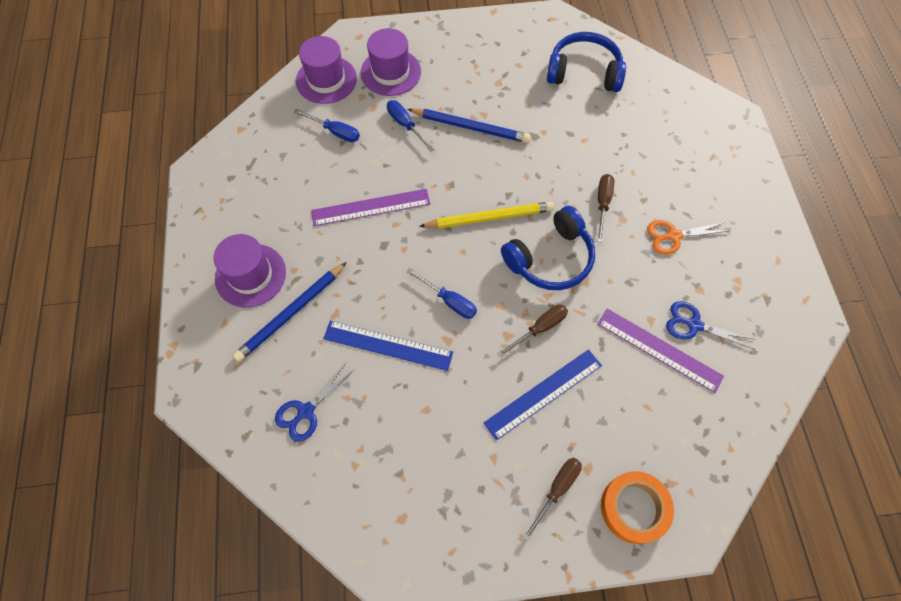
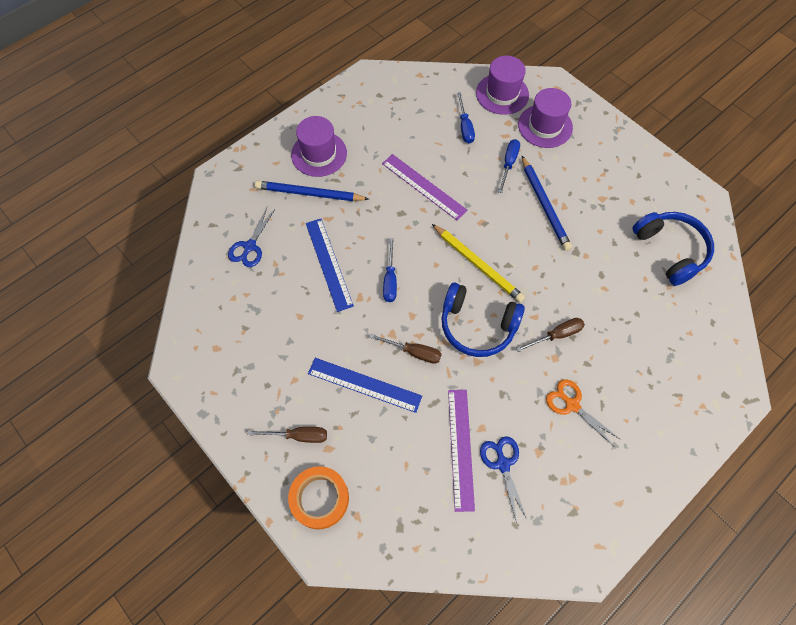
camera: 55 degrees right, 0 degrees up
blue scissors [275,363,354,442] -> blue scissors turned 75 degrees counterclockwise [228,207,275,267]

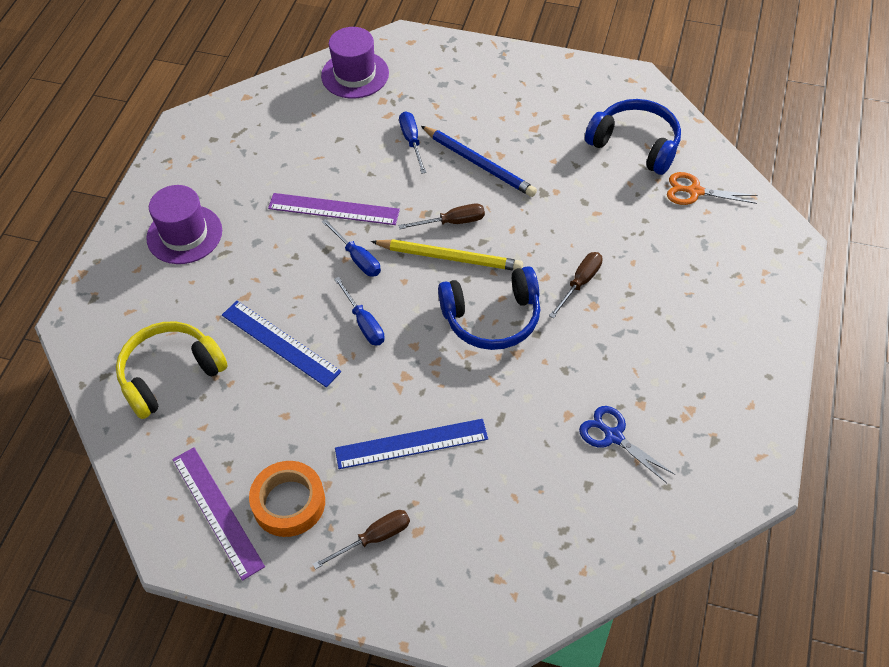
camera: 30 degrees left, 10 degrees down
blue scissors [228,207,275,267] -> yellow headphones [116,322,228,419]
blue pencil [255,181,369,201] -> none
orange tape [288,466,349,529] -> orange tape moved to [249,461,325,537]
brown screwdriver [369,333,442,364] -> brown screwdriver moved to [398,204,485,229]
purple ruler [448,390,475,512] -> purple ruler moved to [172,447,265,581]
blue screwdriver [457,92,475,144] -> blue screwdriver moved to [322,219,381,277]
purple hat [518,88,573,148] -> none
orange scissors [546,379,620,445] -> orange scissors moved to [667,172,757,205]

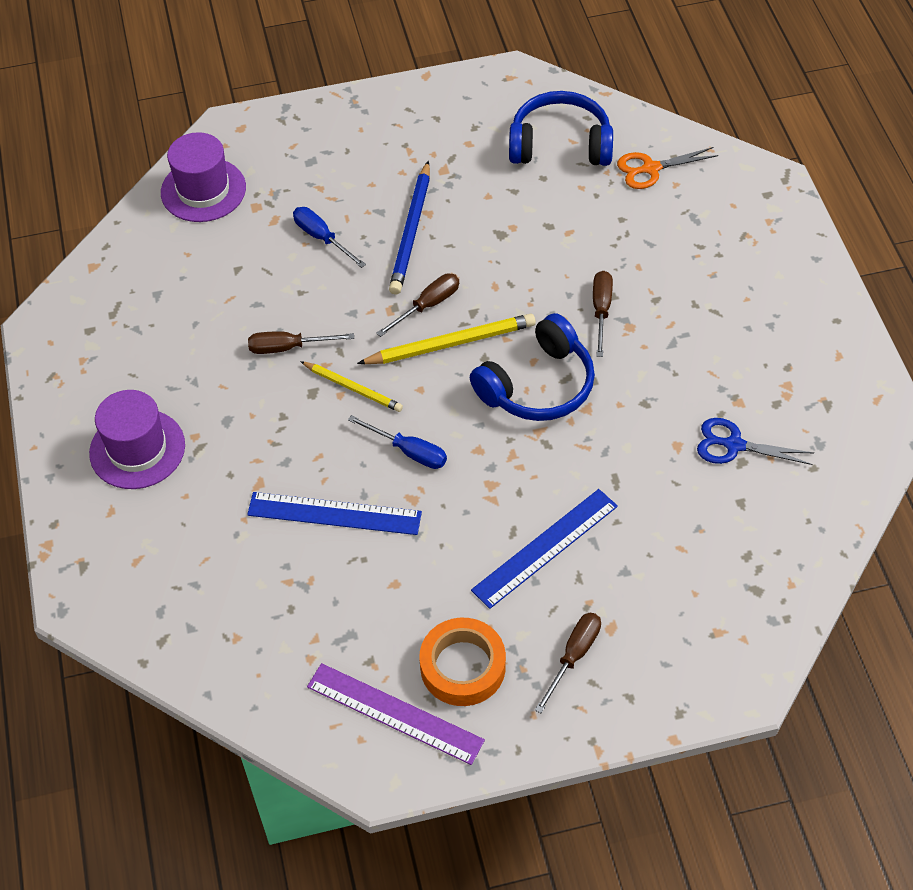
camera: 30 degrees left, 0 degrees up
yellow headphones [116,322,228,419] -> none
purple ruler [268,193,400,225] -> brown screwdriver [248,331,354,354]
blue screwdriver [322,219,381,277] -> yellow pencil [300,361,403,412]
blue pencil [421,126,537,197] -> blue pencil turned 90 degrees clockwise [389,161,430,295]

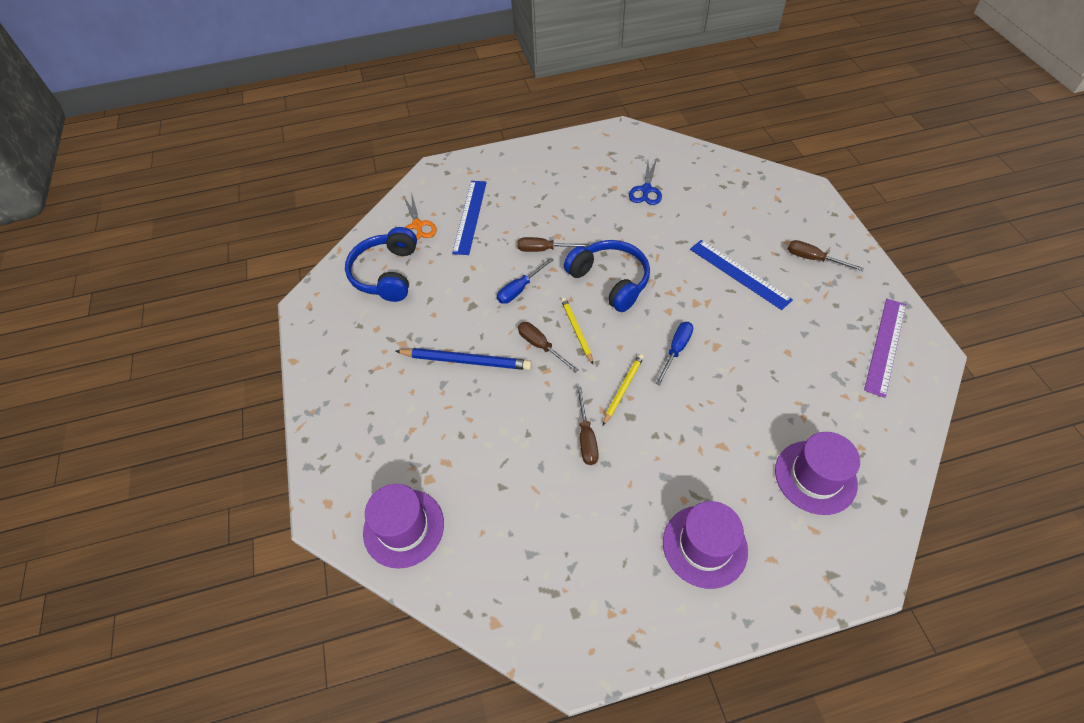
camera: 90 degrees left, 0 degrees up
blue ruler [247,492,422,535] -> blue ruler moved to [452,181,487,255]
blue screwdriver [293,207,366,268] -> blue screwdriver moved to [497,258,554,304]
yellow pencil [357,314,536,364] -> yellow pencil [561,297,593,364], size x0.64
orange tape [419,618,506,706] -> none
none -> purple hat [775,432,860,515]

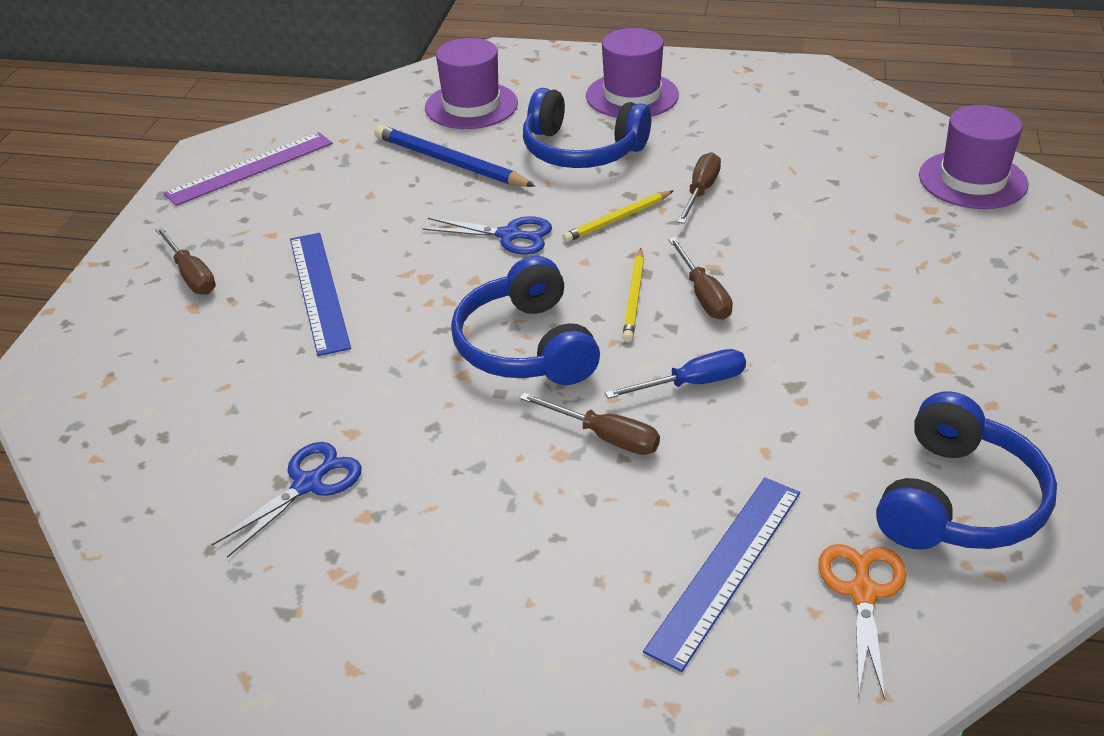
camera: 155 degrees left, 15 degrees down
blue pencil [395,348,532,370] -> blue pencil moved to [374,125,535,187]
blue screwdriver [655,322,693,385] -> blue scissors [422,216,552,255]
none -> blue headphones [523,88,651,168]

